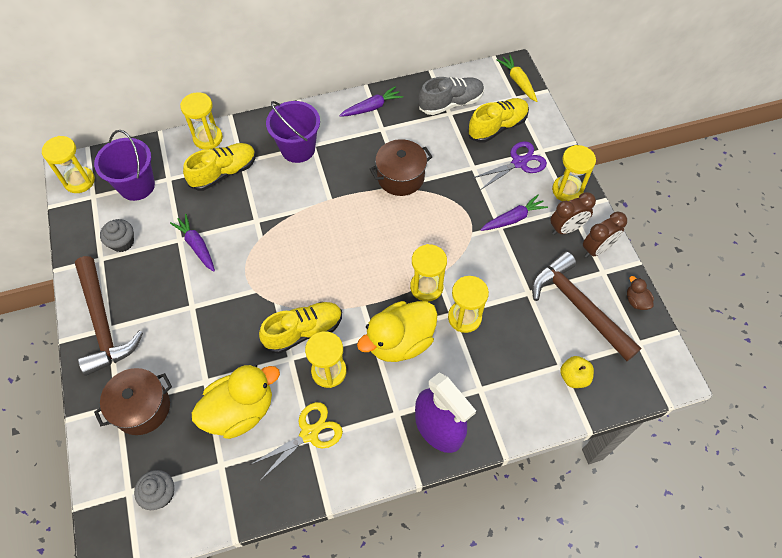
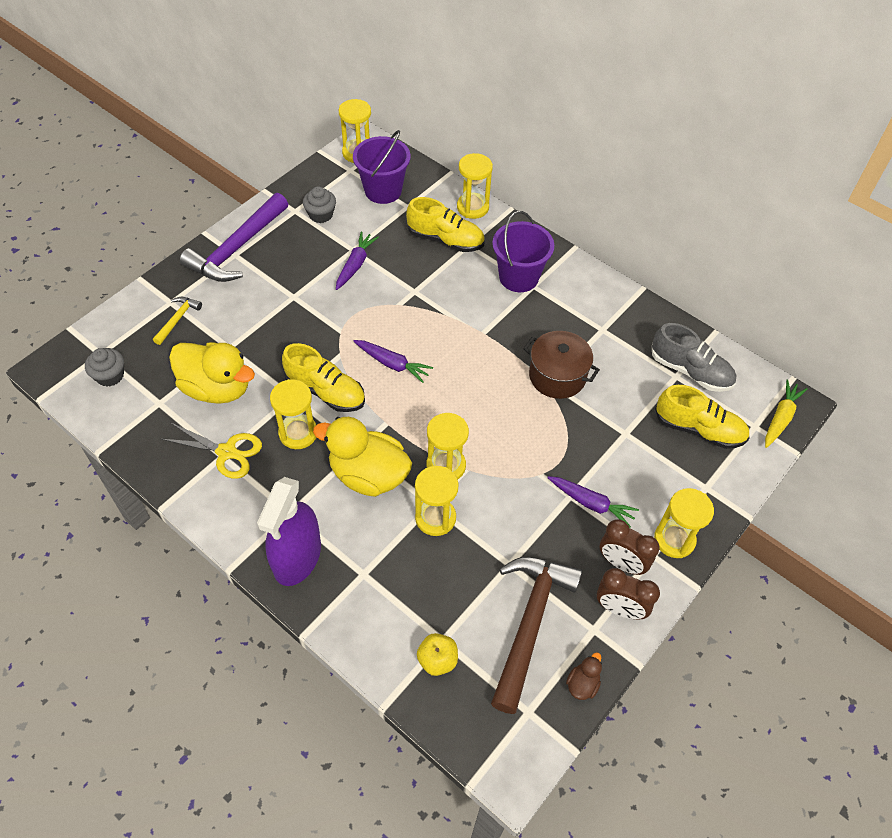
camera: 55 degrees right, 5 degrees down
brown hammer [75,256,143,376] -> purple hammer [180,193,288,282]
brown pot [94,368,172,435] -> yellow hammer [153,297,202,345]
purple carrot [339,86,403,117] -> purple carrot moved to [354,340,433,383]
purple scissors [473,141,547,189] -> none

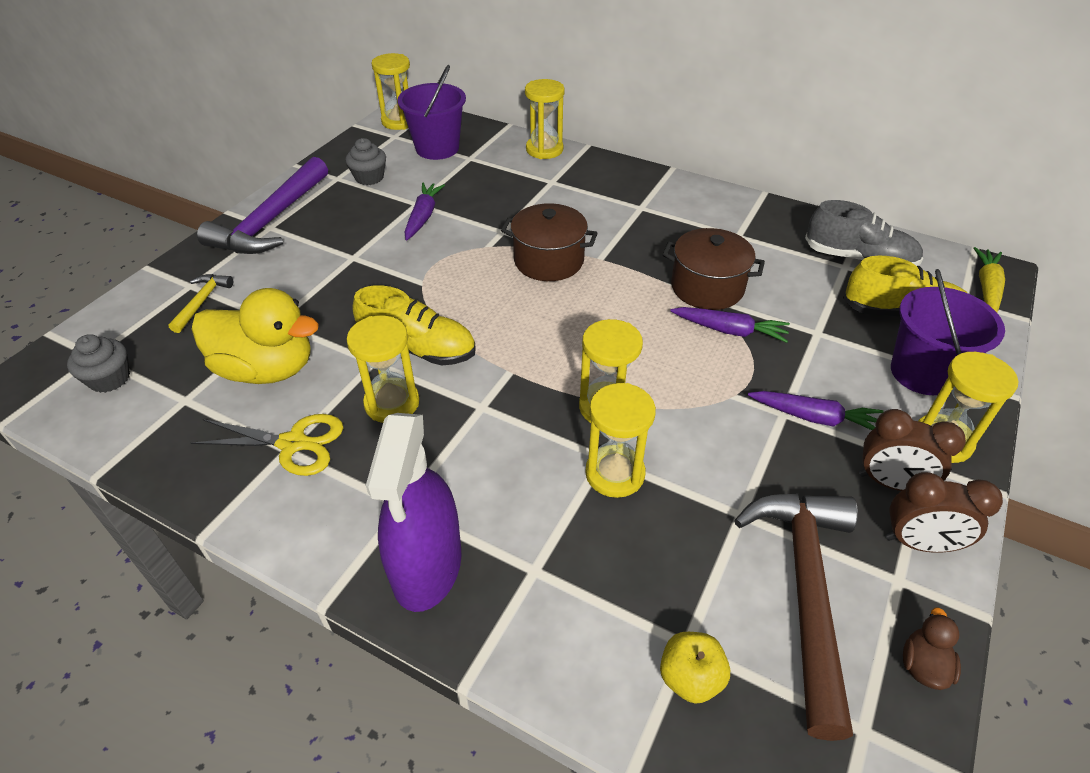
camera: 10 degrees left, 10 degrees down
yellow duck [313,417,412,497] -> none
purple carrot [354,340,433,383] -> purple carrot moved to [670,307,790,343]
yellow shoe [406,197,485,252] -> none
purple bucket [492,211,554,292] -> purple bucket moved to [891,269,1005,395]
none -> brown pot [501,203,598,281]

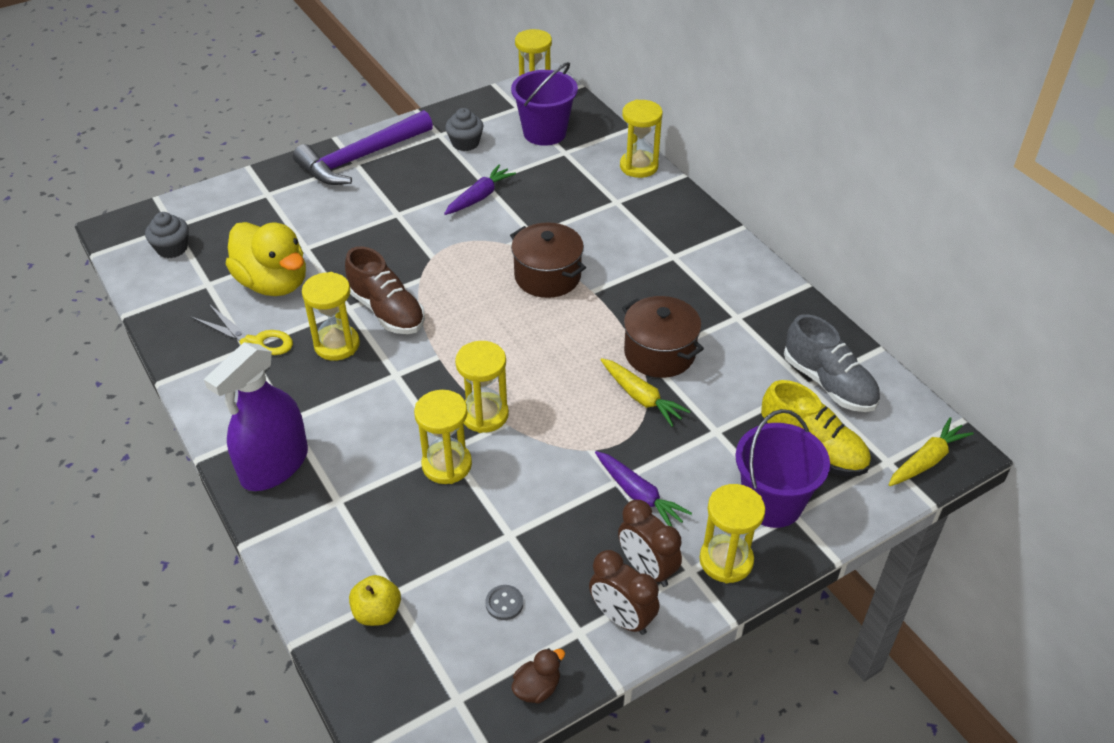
camera: 30 degrees right, 0 degrees up
yellow hammer [168,274,233,333] -> none
yellow shoe [352,285,476,366] -> brown shoe [345,246,425,334]
purple carrot [670,307,790,343] -> yellow carrot [600,358,691,427]
brown hammer [734,493,858,741] -> grey button [486,585,523,620]

